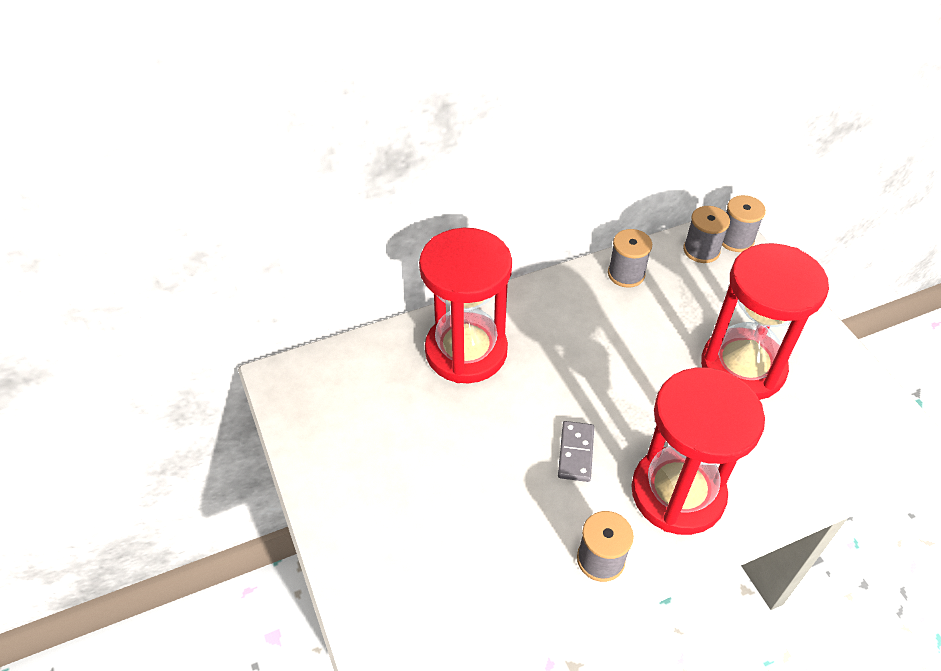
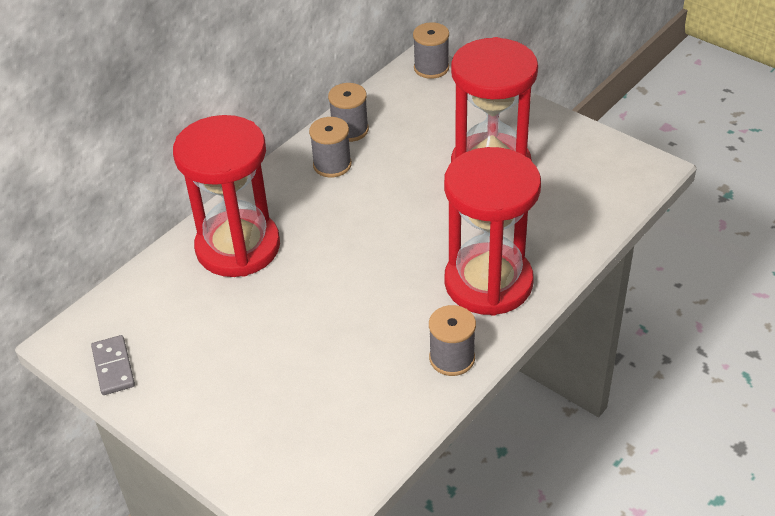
camera: 25 degrees left, 5 degrees down
grey domino [558,421,594,482] -> grey domino moved to [91,335,135,395]
grey spool [683,206,730,263] -> grey spool moved to [309,117,352,177]

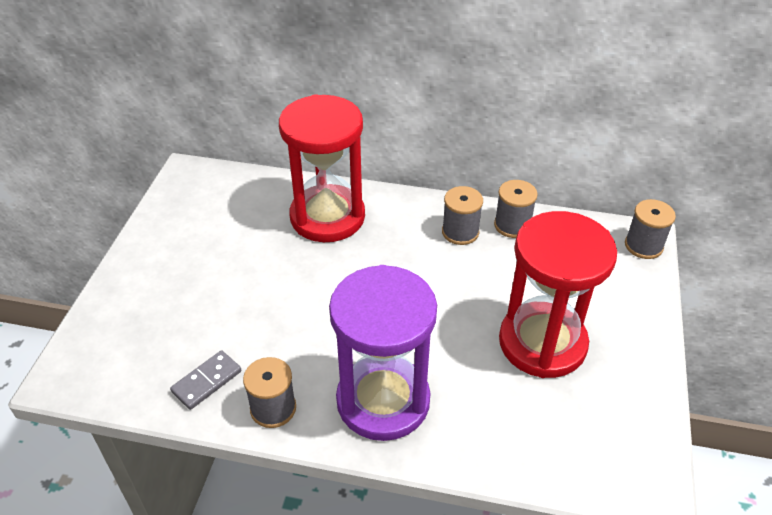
camera: 60 degrees right, 0 degrees up
grey domino [91,335,135,395] -> grey domino moved to [170,350,241,410]
red hourglass [444,147,541,316] -> purple hourglass [329,265,437,441]

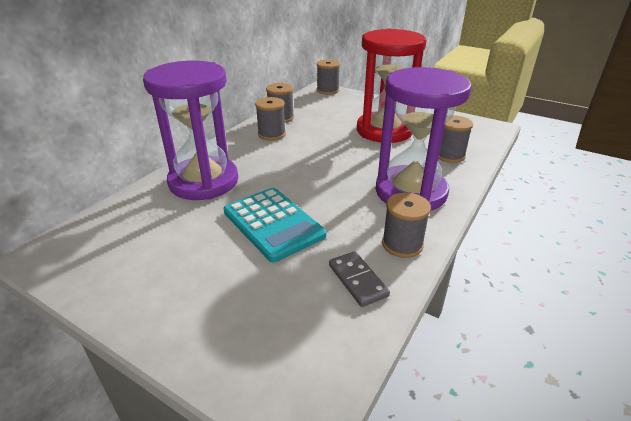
camera: 70 degrees left, 10 degrees down
red hourglass [279,94,365,242] -> purple hourglass [143,61,238,200]
none -> turquoise calculator [224,188,326,262]
none -> grey spool [439,115,473,163]

